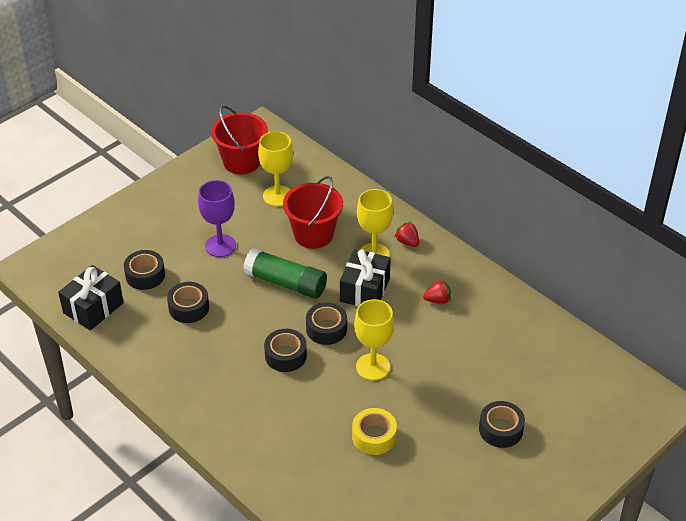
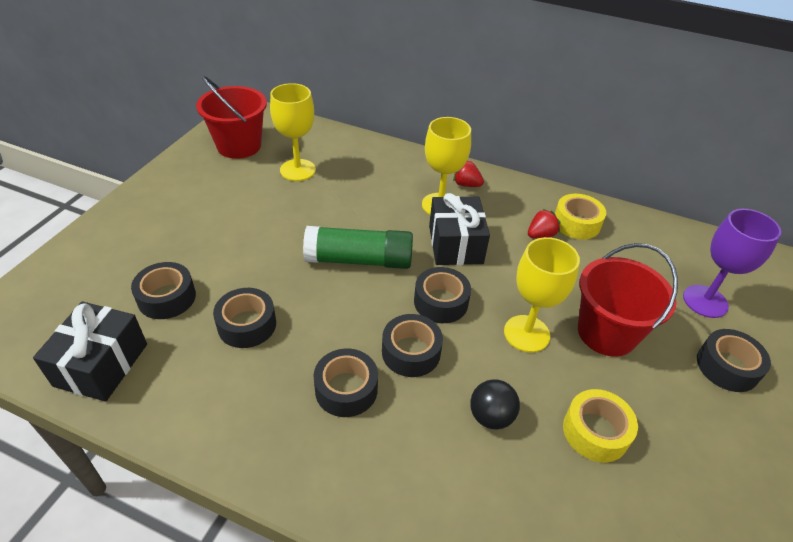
camera: 25 degrees left, 0 degrees up
purple goblet [198,180,236,257] -> purple goblet moved to [683,209,781,318]
red bucket [283,176,343,249] -> red bucket moved to [578,243,678,357]
none -> black tape [313,348,378,417]
none -> black ball [470,379,520,430]
none -> yellow tape [555,194,606,240]

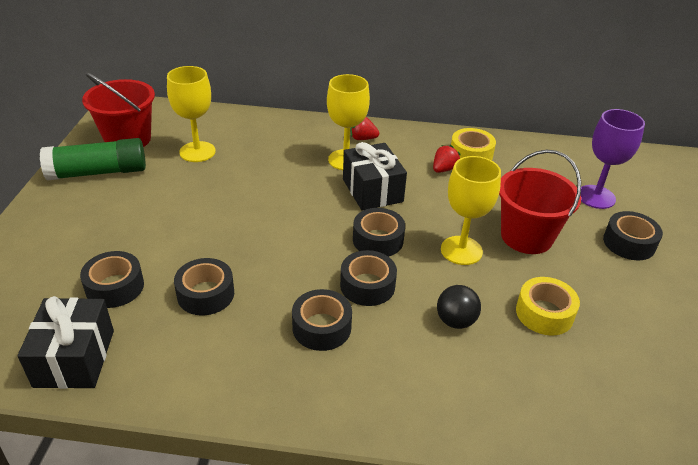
camera: 15 degrees left, 5 degrees down
green glue stick [303,226,413,269] -> green glue stick moved to [40,138,146,180]

